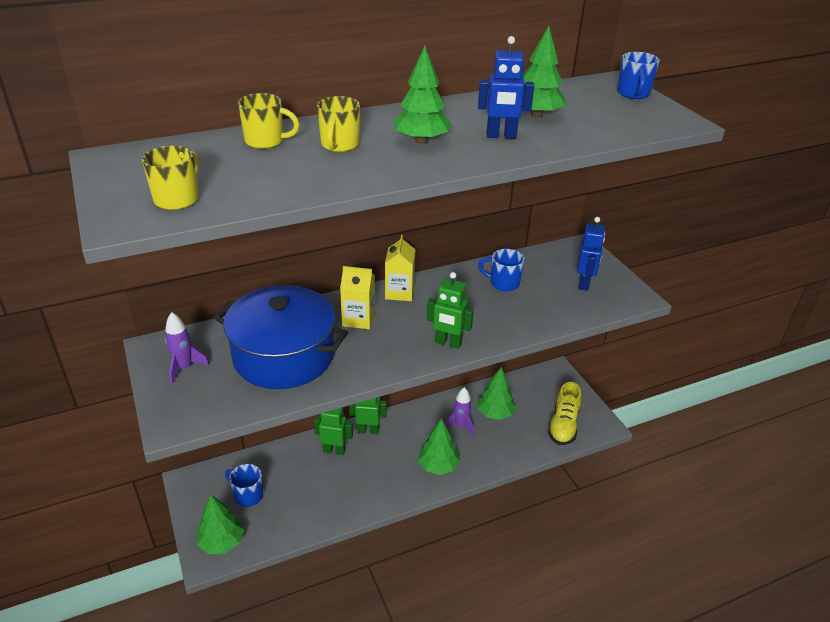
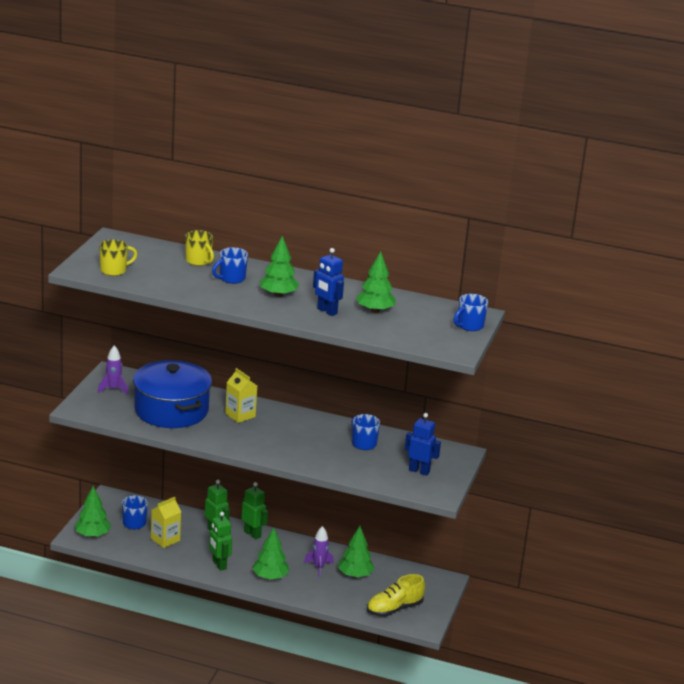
camera: 40 degrees right, 10 degrees down
yellow mug [317,96,360,152] -> blue mug [212,247,248,284]
yellow carton [385,235,415,301] -> yellow carton moved to [151,497,181,548]
green robot [427,272,474,349] -> green robot moved to [209,512,232,571]
blue robot [577,217,605,291] -> blue robot turned 120 degrees counterclockwise [405,413,441,476]

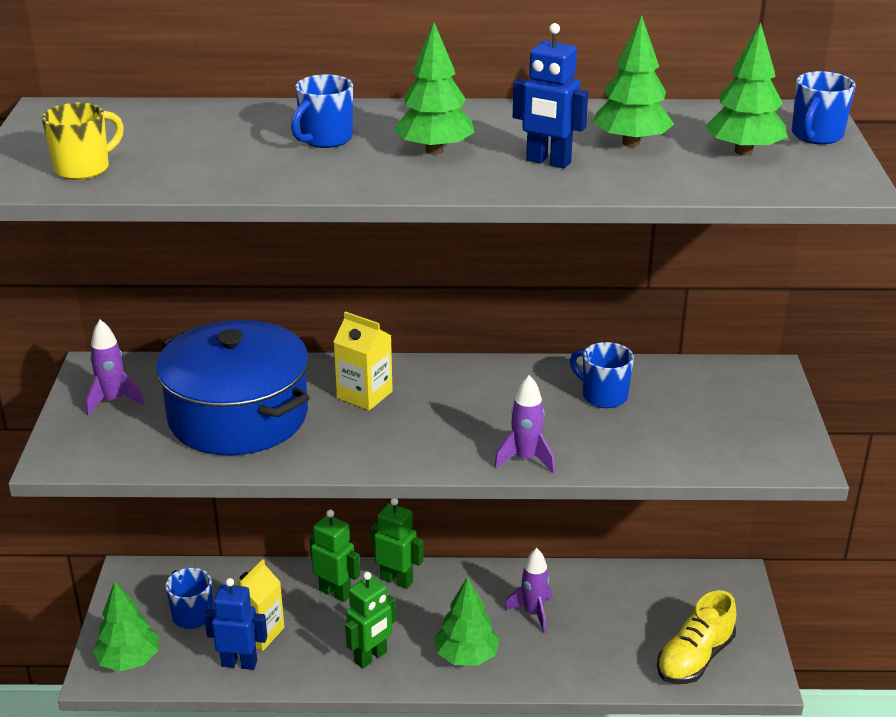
camera: 15 degrees left, 5 degrees up
yellow mug [185,230,214,266] -> none
green robot [209,512,232,571] -> green robot turned 90 degrees counterclockwise [345,572,396,669]
green tree [338,526,375,578] -> green tree moved to [705,22,787,155]
blue robot [405,413,441,476] -> blue robot moved to [204,578,267,670]
none -> purple rocket [494,375,555,473]

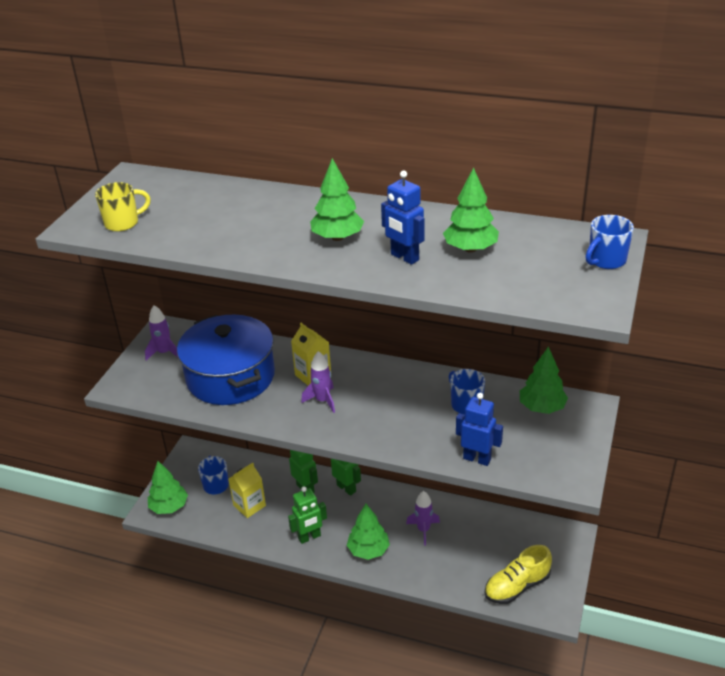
camera: 20 degrees right, 5 degrees up
blue robot [204,578,267,670] -> blue robot moved to [456,393,503,466]
blue mug [291,74,353,148] -> none
purple rocket [494,375,555,473] -> purple rocket moved to [301,351,335,413]
green tree [705,22,787,155] -> green tree moved to [520,346,568,414]

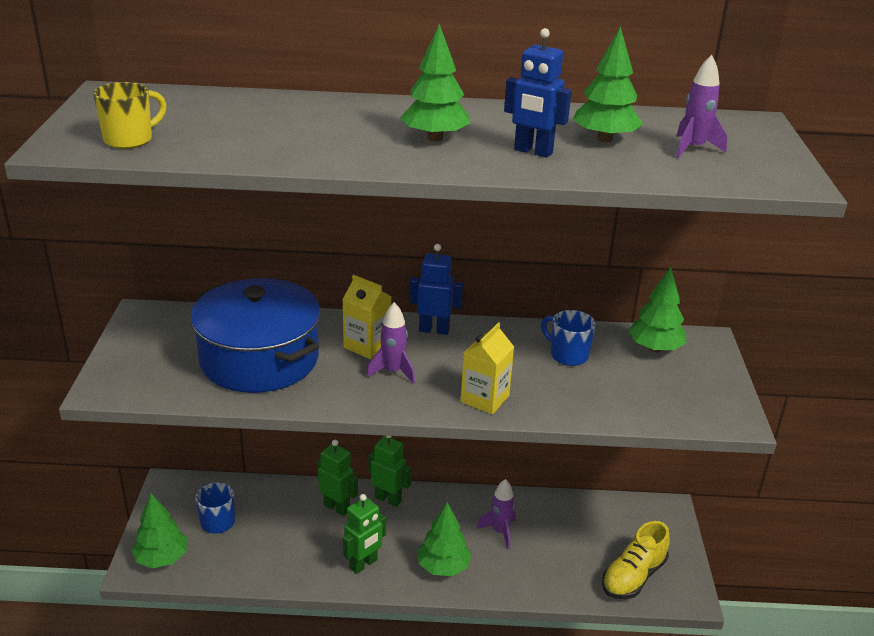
camera: 20 degrees left, 5 degrees down
purple rocket [145,305,178,360] -> purple rocket moved to [676,55,727,158]
yellow carton [228,462,266,518] -> yellow carton moved to [461,322,514,415]
blue robot [456,393,503,466] -> blue robot moved to [409,244,463,335]
blue mug [586,215,634,269] -> none

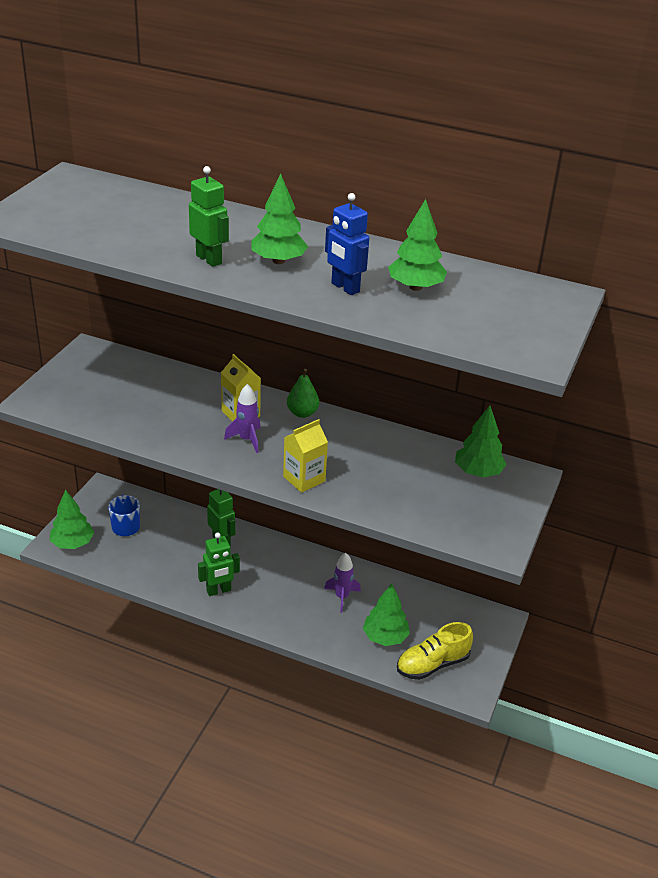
camera: 20 degrees right, 5 degrees up
yellow mug [93,82,167,149] -> none
blue pot [190,278,321,393] -> none
green robot [368,436,411,507] -> green robot moved to [189,166,229,267]
blue robot [409,244,463,335] -> green pear [287,369,319,418]
green tree [417,502,472,576] -> green tree moved to [363,584,410,646]
blue mug [541,310,596,366] -> none
purple rocket [676,55,727,158] -> none

